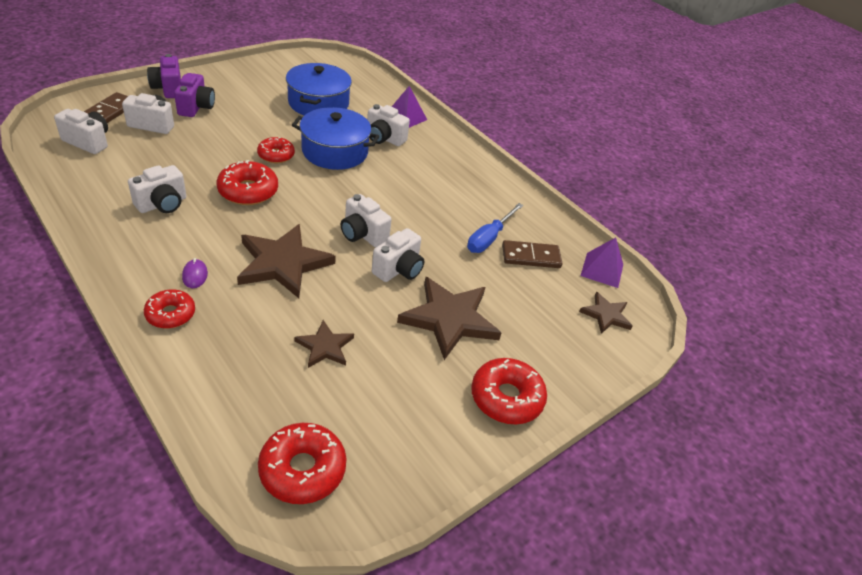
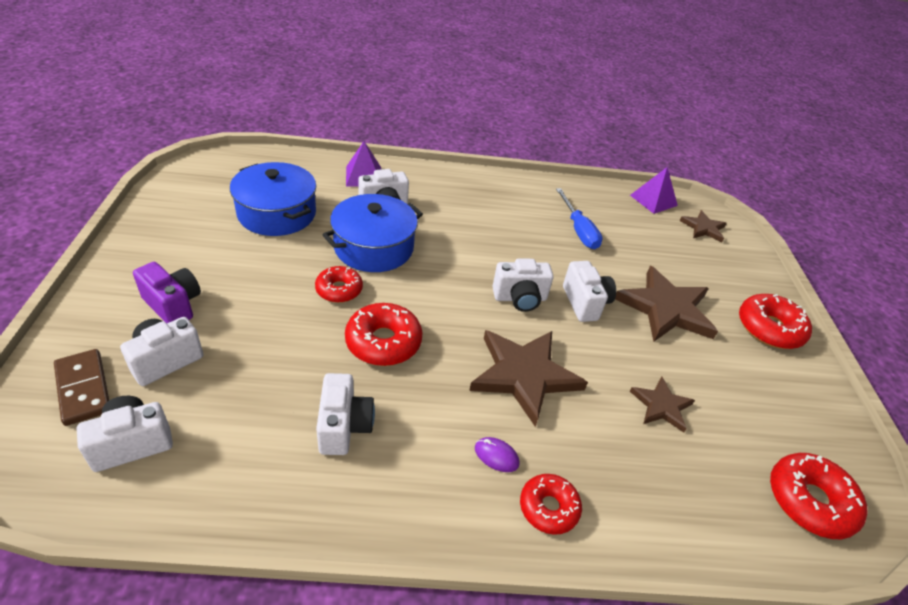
camera: 50 degrees left, 0 degrees up
purple camera [147,54,181,98] -> none
brown domino [502,240,562,268] -> none

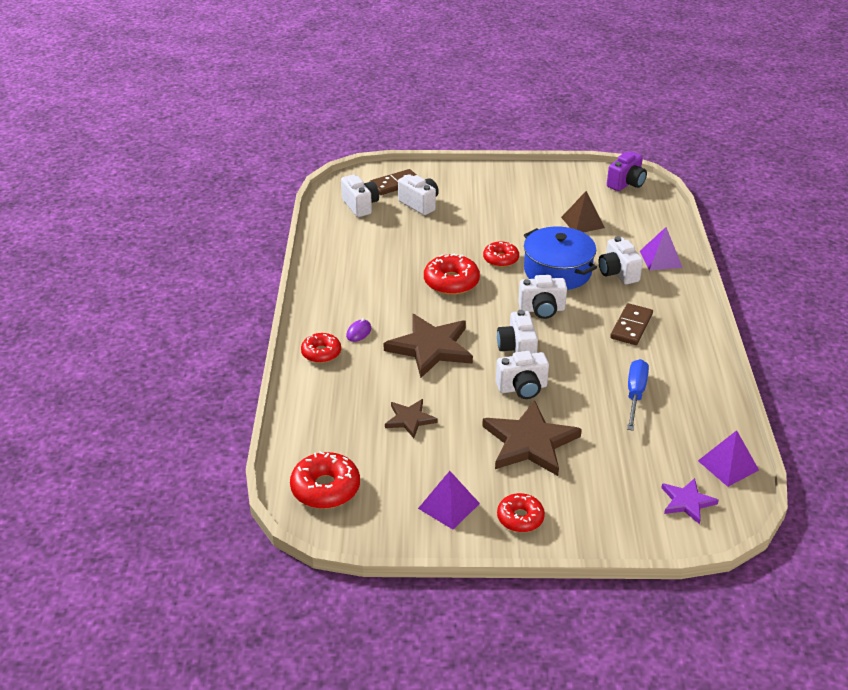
camera: 95 degrees right, 5 degrees down
purple camera [133,262,201,323] -> purple camera moved to [607,152,647,191]
blue pot [230,162,316,236] -> brown pyramid [561,191,605,233]
white camera [316,373,375,455] -> white camera moved to [518,275,567,319]
blue screwdriver [556,188,603,249] -> blue screwdriver turned 120 degrees clockwise [627,359,649,431]
brown star [680,210,727,242] -> purple star [661,478,719,524]
red donut [739,294,812,349] -> red donut [497,493,545,532], size x0.66
none -> purple pyramid [418,471,480,529]
none -> brown domino [610,303,653,345]

